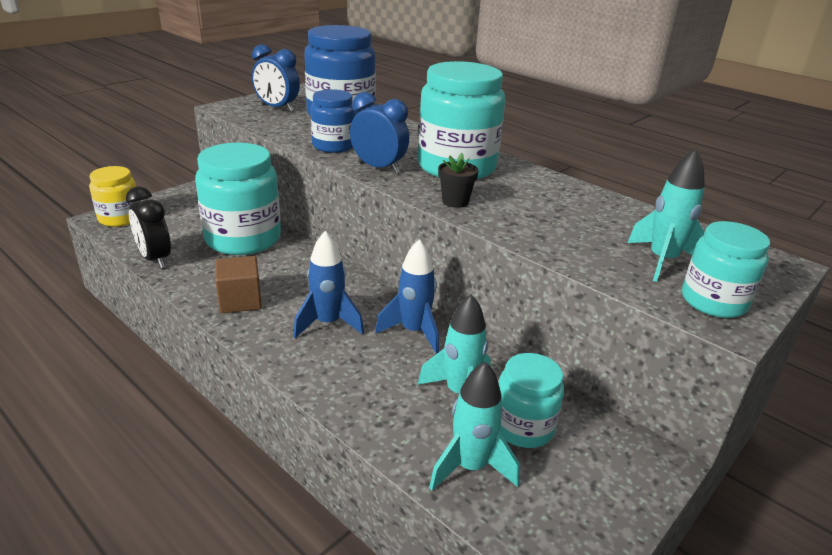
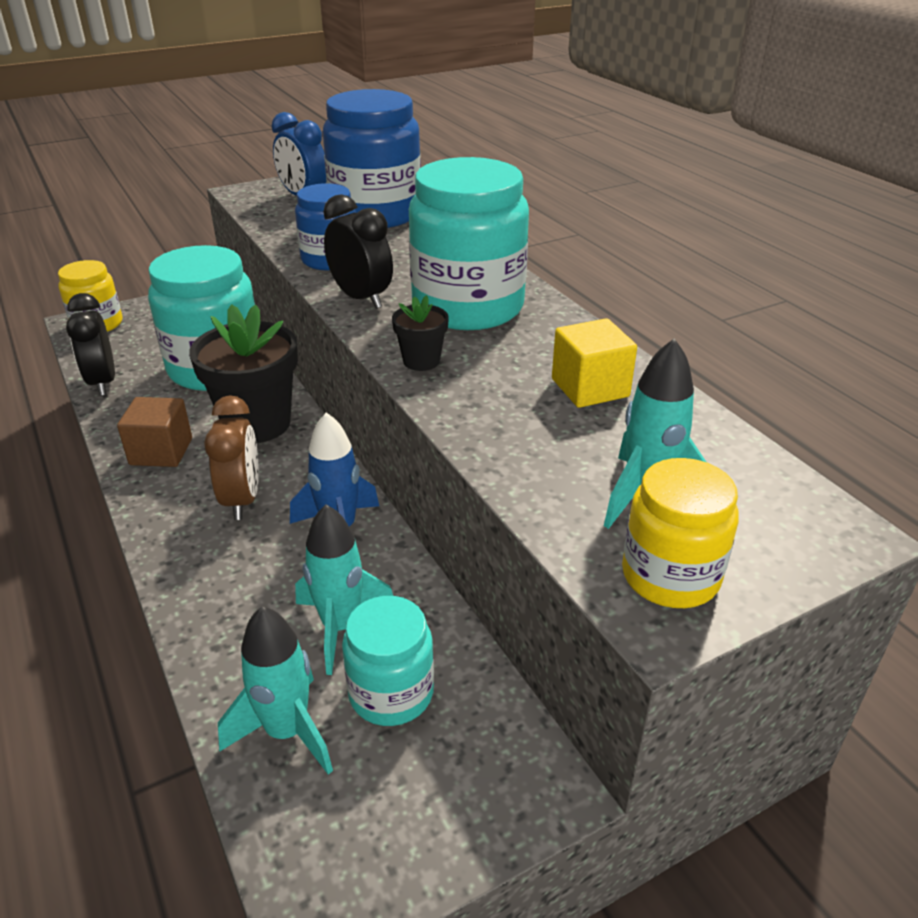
camera: 20 degrees right, 5 degrees up
blue rocket [293,231,364,338] -> brown clock [204,395,259,520]
blue clock [350,92,409,173] -> black clock [323,194,393,309]
turquoise jar [682,221,770,318] -> yellow jar [622,458,739,608]
none -> black flower pot [189,304,298,443]
none -> yellow cube [552,318,637,408]

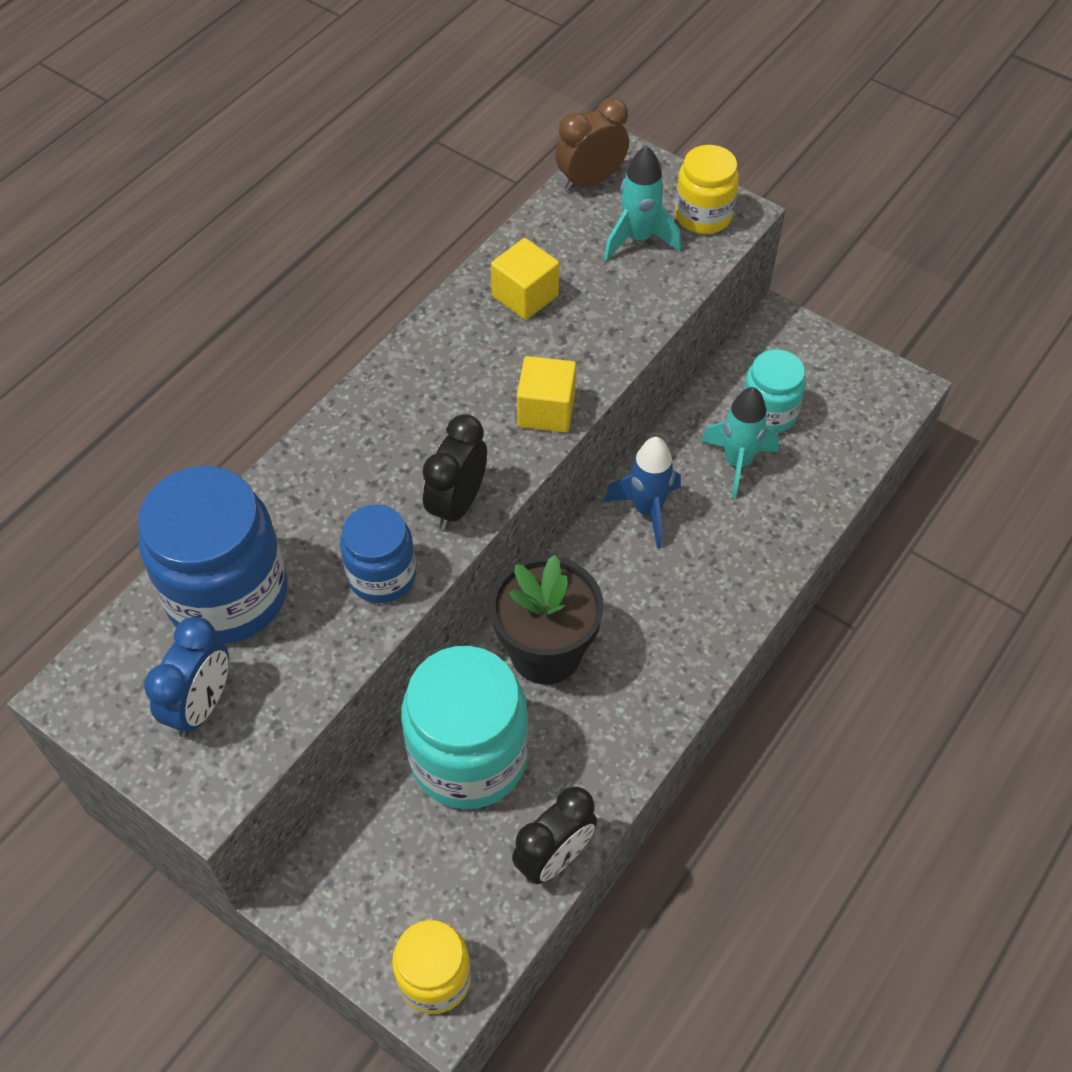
camera: 115 degrees left, 20 degrees up
brown cube [117,397,192,467] -> none
brown clock [204,395,259,520] -> brown clock moved to [555,98,629,191]
turquoise rocket [218,606,333,775] -> none
black flower pot [392,295,449,371] -> yellow cube [517,356,576,433]
turquoise jar [409,157,529,330] -> none

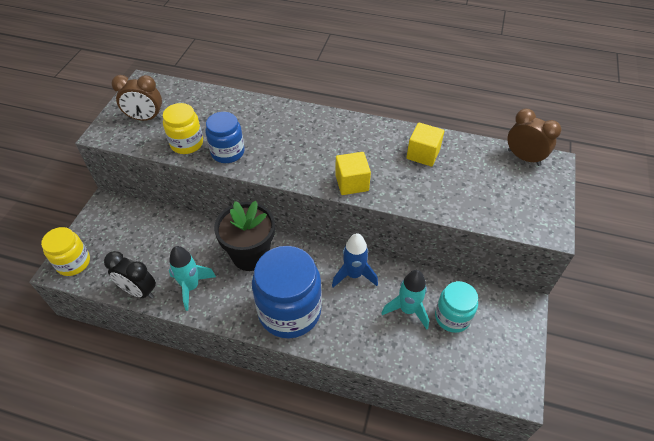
camera: 70 degrees right, 5 degrees down
blue jar [138,466,288,644] -> blue jar moved to [252,246,322,338]
blue clock [144,617,229,737] -> brown clock [111,75,162,121]
turquoise jar [401,646,528,809] -> none
black clock [422,414,487,530] -> none
turquoise rocket [604,146,681,261] -> turquoise rocket moved to [169,246,216,311]
yellow jar [675,145,739,234] -> yellow jar moved to [163,103,203,154]

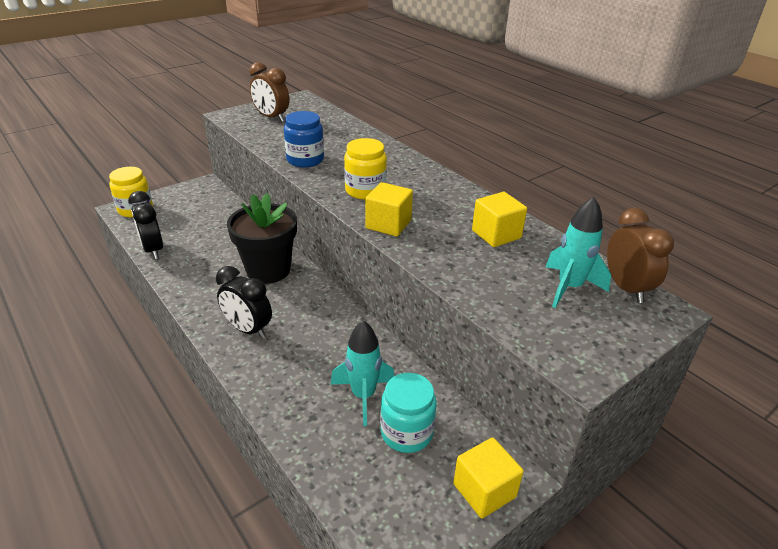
camera: 35 degrees right, 15 degrees down
yellow jar [163,103,203,154] -> yellow jar moved to [344,138,387,200]
turquoise rocket [169,246,216,311] -> turquoise rocket moved to [546,197,611,308]
blue jar [252,246,322,338] -> black clock [216,266,272,339]
blue rocket [332,233,378,288] -> none
none -> yellow cube [453,437,524,518]

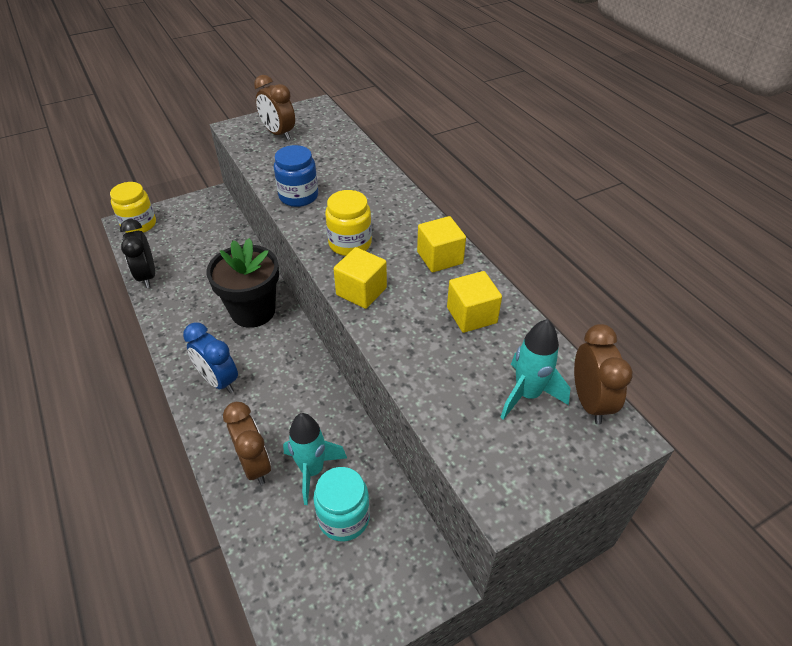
camera: 10 degrees right, 10 degrees up
black clock [216,266,272,339] -> blue clock [183,323,238,393]
yellow cube [453,437,524,518] -> yellow cube moved to [417,216,466,272]
none -> brown clock [223,402,271,485]

